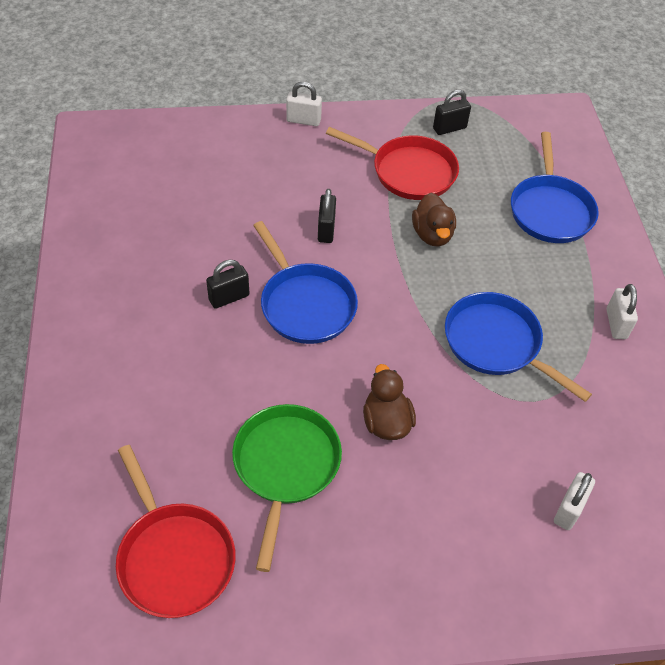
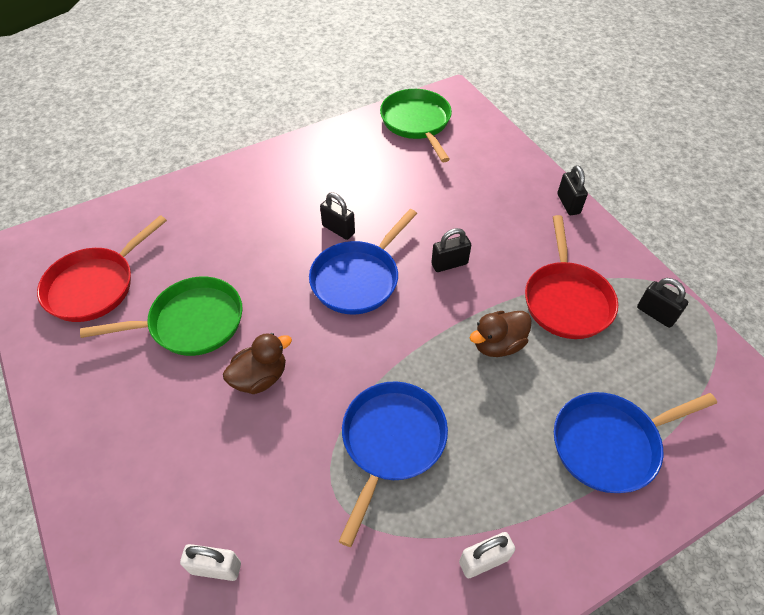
camera: 70 degrees right, 0 degrees up
white padlock [286,82,322,126] -> black padlock [557,165,588,215]
none -> green pan [380,89,452,162]

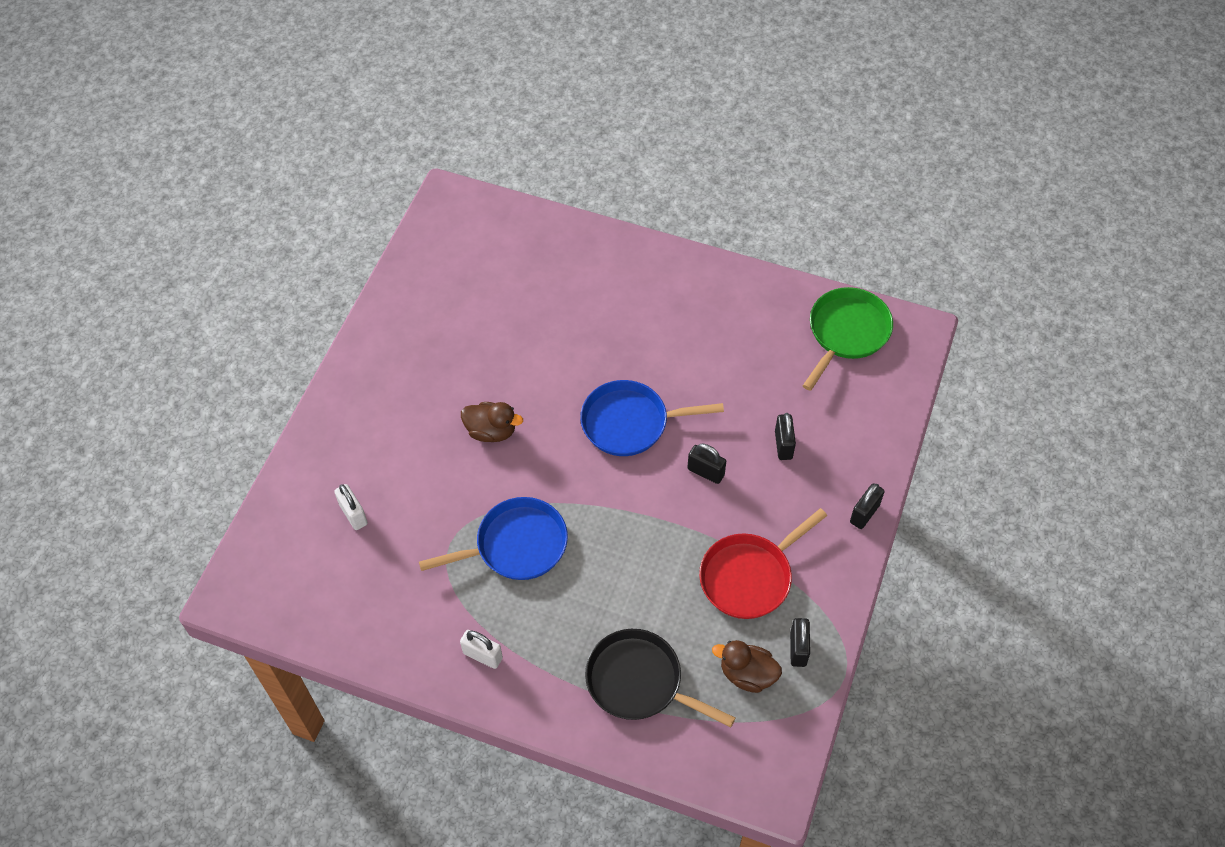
camera: 50 degrees right, 5 degrees up
red pan [37,215,167,322] -> none
green pan [80,277,242,356] -> none
black padlock [320,192,355,240] -> black padlock moved to [775,413,796,460]
brown duck [469,311,532,357] -> brown duck moved to [712,640,782,693]
blue pan [554,392,717,493] -> black pan [585,629,735,728]

